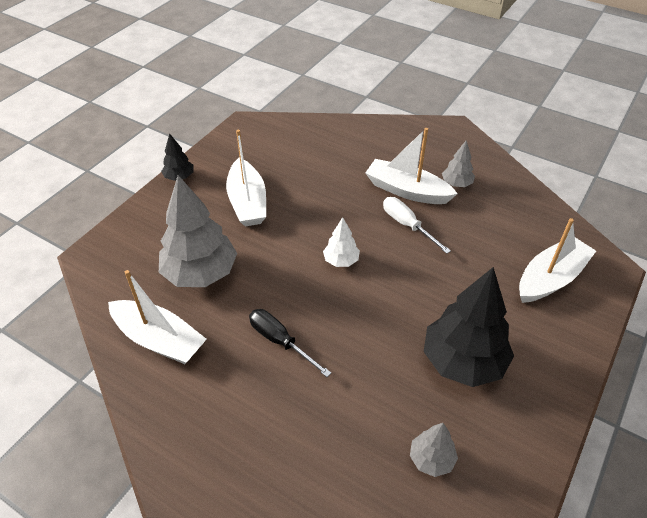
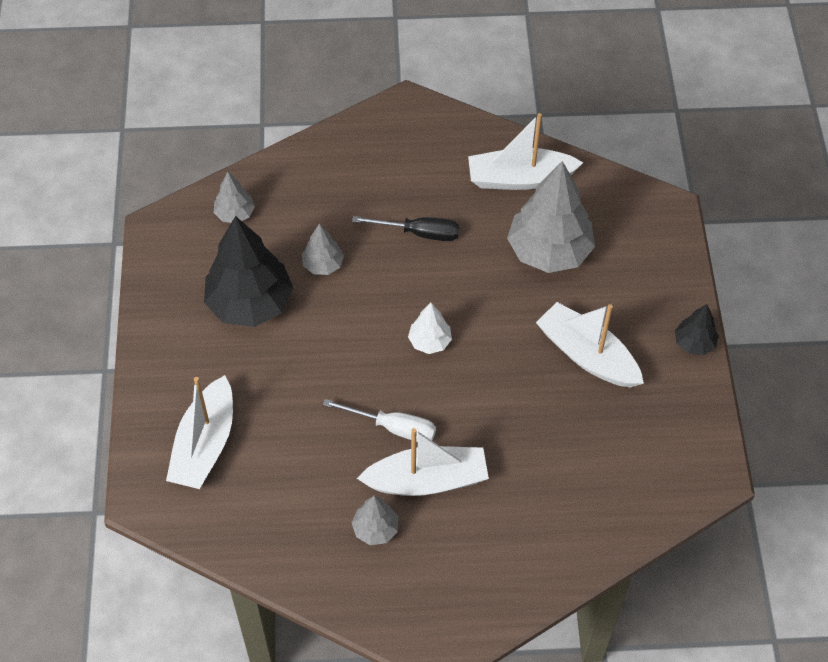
camera: 145 degrees right, 10 degrees up
none -> grey tree [302,223,344,275]

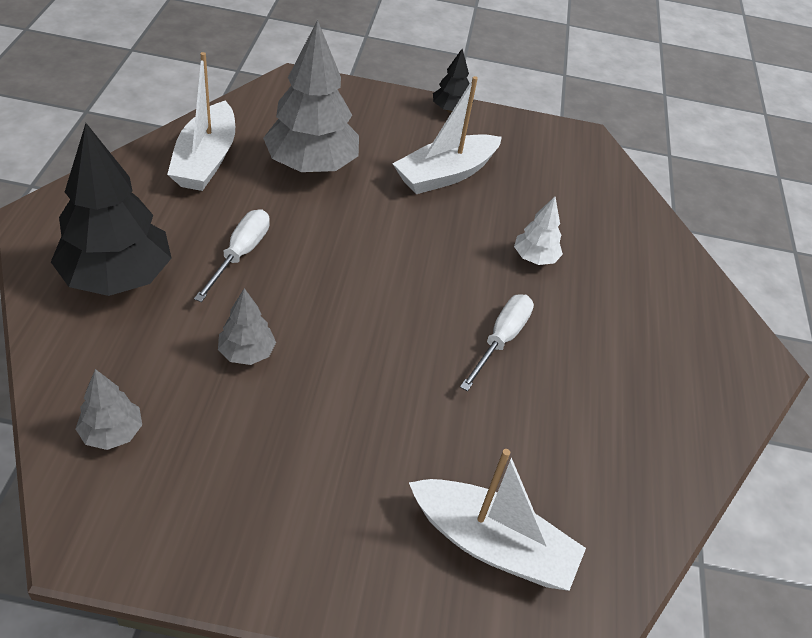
camera: 85 degrees left, 10 degrees down
black tree [204,216,293,327] -> black tree moved to [51,123,172,296]
grey tree [351,496,398,545] -> none
black screwdriver [352,216,460,241] -> white screwdriver [194,209,270,302]
white boat [357,428,489,496] -> none
white tree [408,303,452,354] -> white tree moved to [514,196,563,265]

